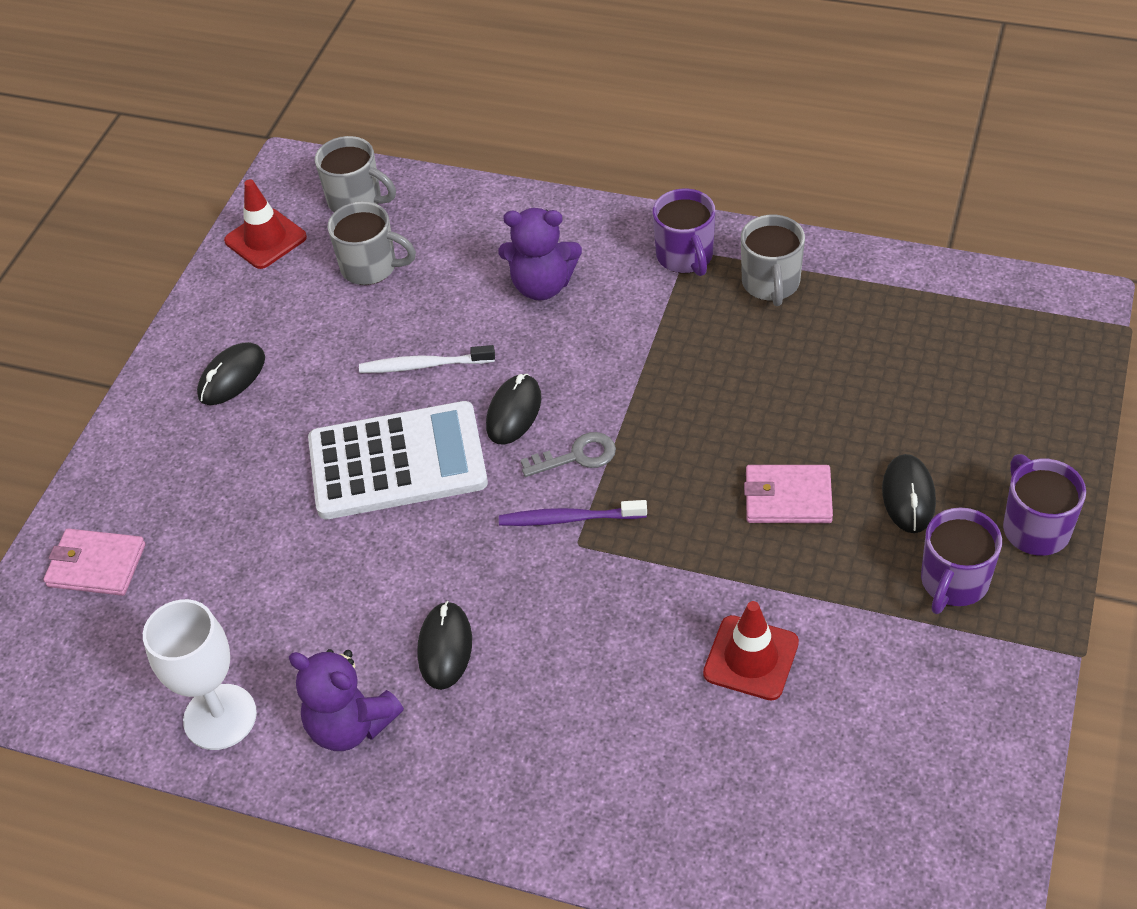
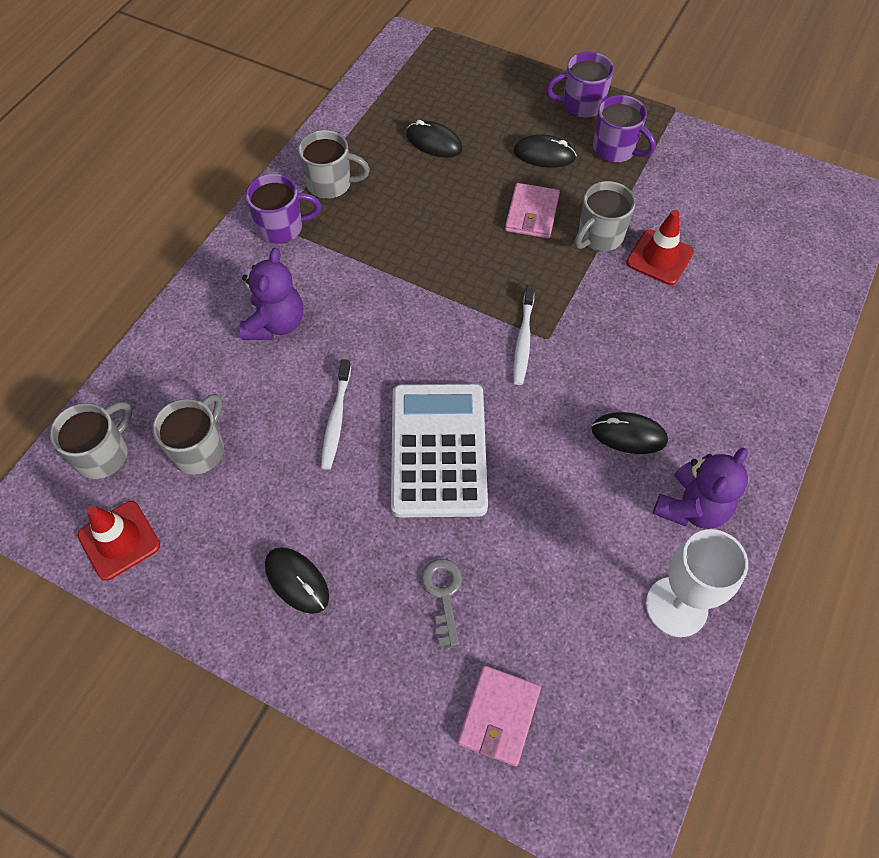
camera: 85 degrees left, 10 degrees up
black mouse [486,374,541,444] -> black mouse moved to [406,120,463,158]
purple toothbrush [499,500,647,526] -> white toothbrush [514,285,535,385]
grey key [521,432,616,477] -> grey key moved to [421,559,462,646]
none -> grey mug [574,181,636,251]

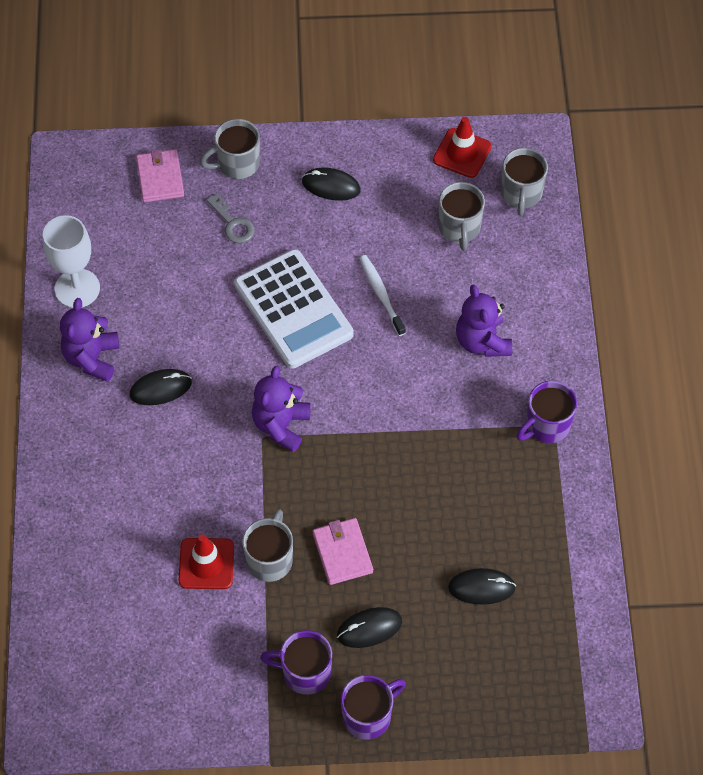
camera: 150 degrees right, 0 degrees up
grey mug [298,130,370,199] -> grey mug moved to [200,119,260,179]
white toothbrush [514,285,535,385] -> purple teddy bear [252,365,311,452]

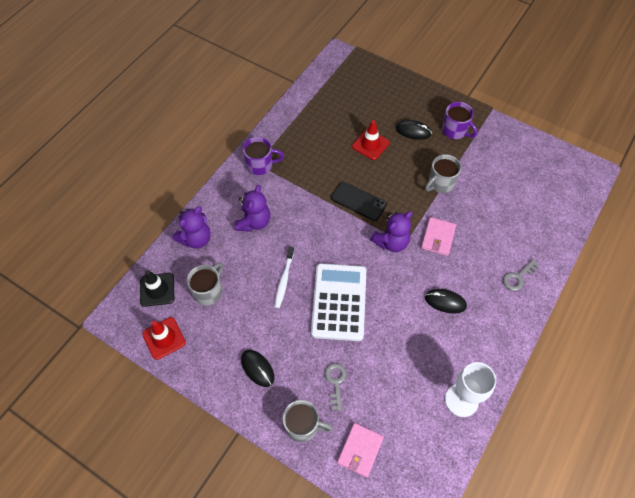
camera: 145 degrees left, 0 degrees up
purple teddy bear [60,298,119,382] -> purple teddy bear moved to [173,206,211,249]
red traffic cone [178,534,234,589] -> red traffic cone moved to [352,120,389,160]
pink wallet [313,518,373,585] -> pink wallet moved to [421,217,456,256]
purple mug [341,675,406,740] -> none
black mouse [448,568,516,605] -> none
grey mug [501,148,548,216] -> black traffic cone [140,270,174,307]
none -> black phone [331,182,387,221]
none -> grey key [503,259,540,291]

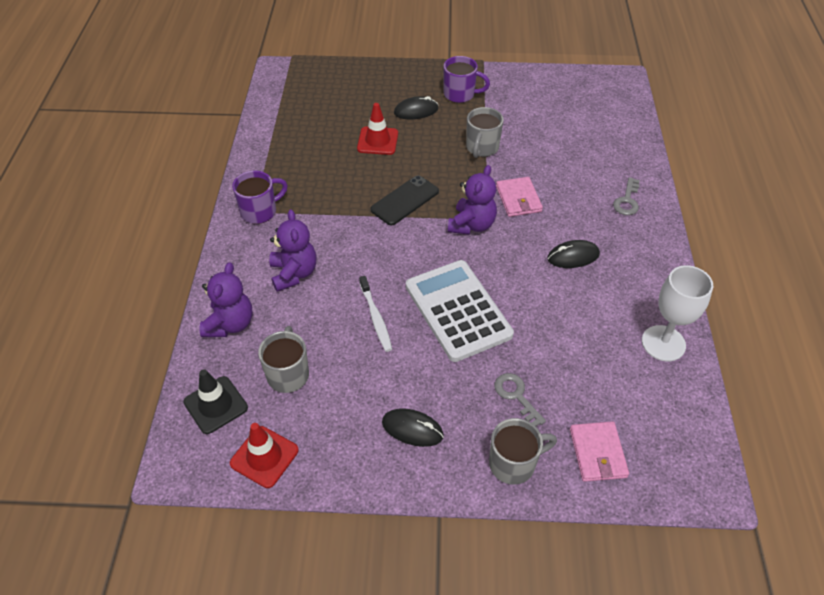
camera: 30 degrees left, 10 degrees down
black phone [331,182,387,221] -> black phone turned 45 degrees counterclockwise [370,176,439,226]

